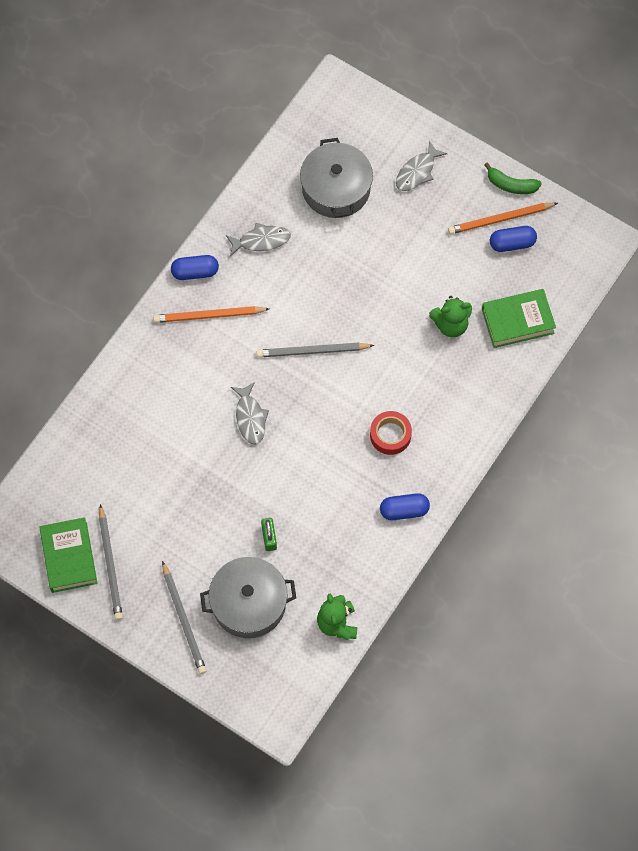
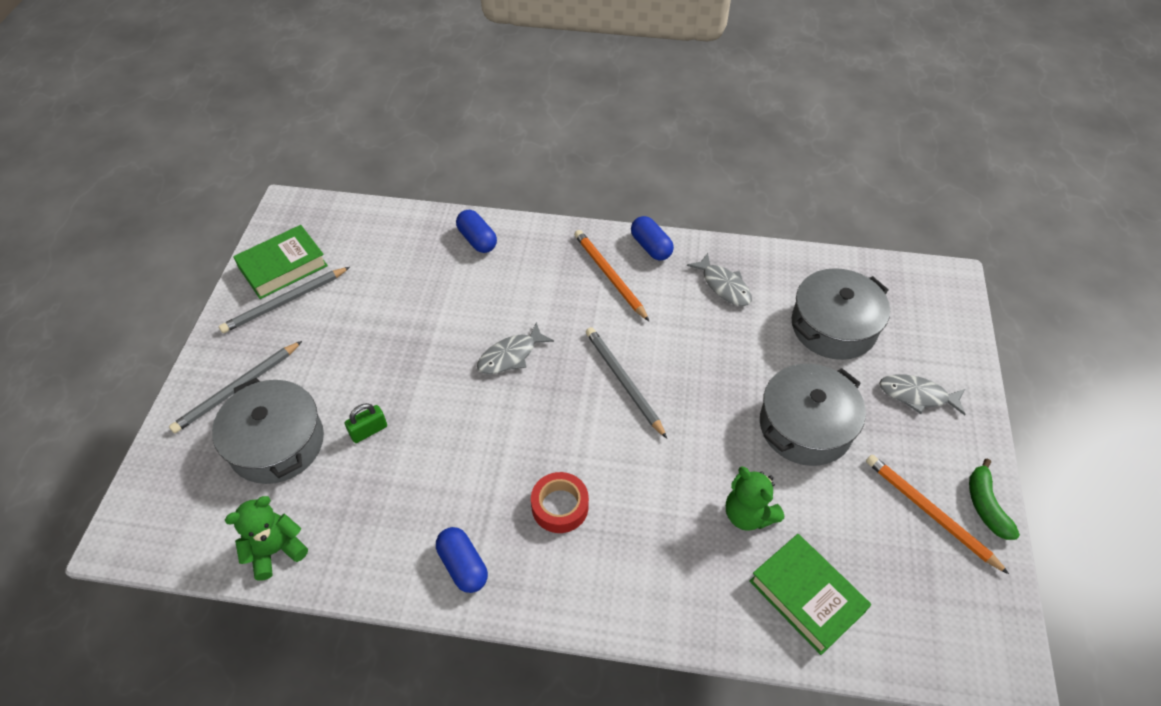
camera: 65 degrees right, 15 degrees down
blue capsule [490,226,537,252] -> blue capsule moved to [456,210,497,253]
none -> grey pot [760,364,866,466]

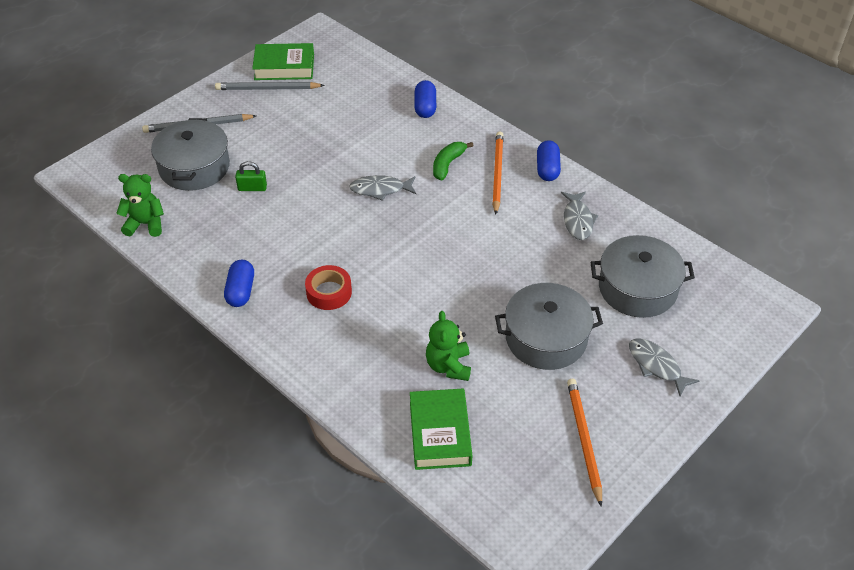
camera: 35 degrees right, 5 degrees down
grey pencil [586,327,667,439] -> none
green banana [969,458,1020,540] -> green banana moved to [433,142,474,180]

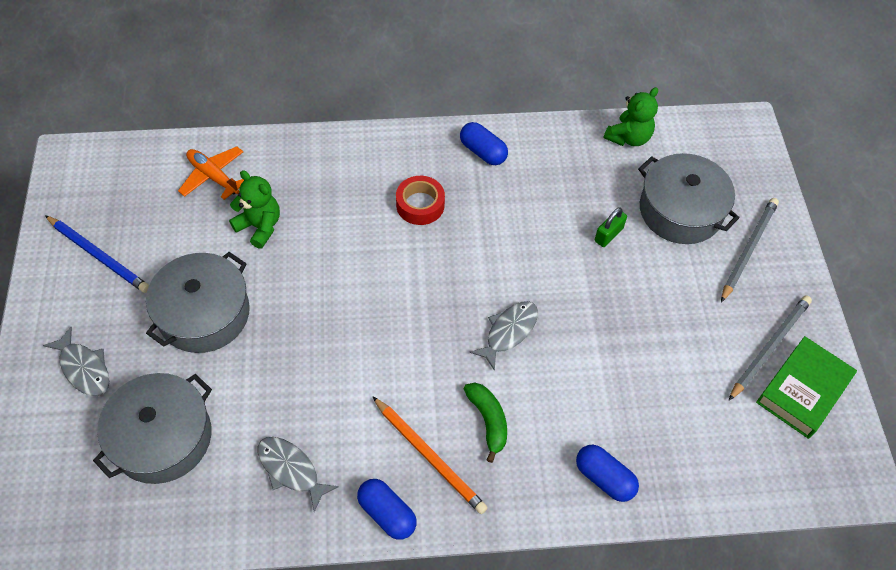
camera: 130 degrees right, 10 degrees up
green book [410,389,472,470] -> orange plane [178,147,244,200]
orange pencil [567,379,602,507] -> blue pencil [45,215,149,293]
grey fish [629,338,699,396] -> grey fish turned 45 degrees clockwise [43,327,110,396]

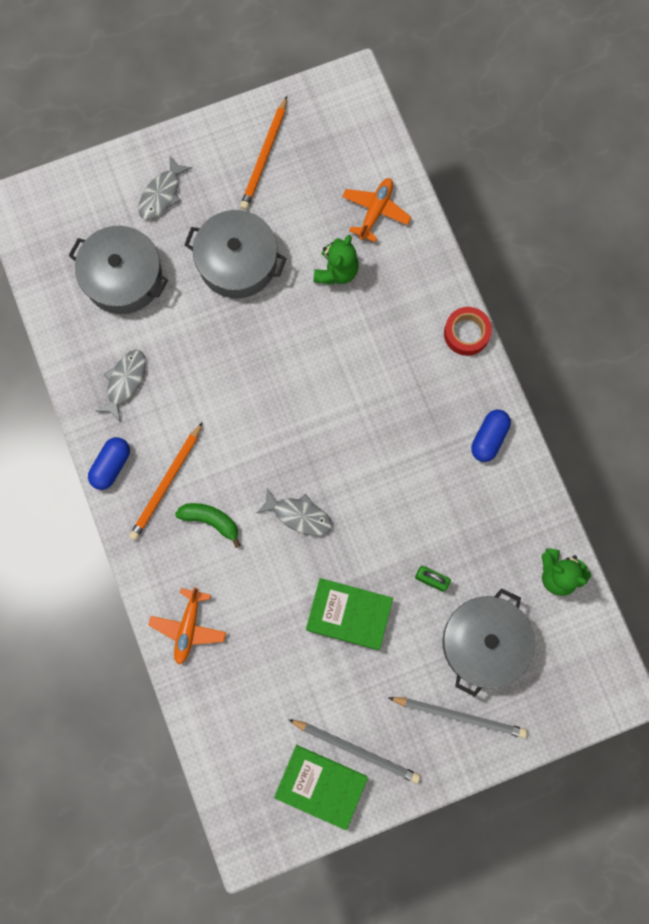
camera: 75 degrees right, 20 degrees up
blue pencil [45,215,149,293] -> orange pencil [240,96,287,210]
red tape [396,176,445,225] -> red tape moved to [444,307,492,356]
green banana [464,383,507,463] -> green banana turned 120 degrees counterclockwise [175,503,241,548]
blue capsule [576,445,639,502] -> orange plane [149,587,226,665]
none -> green book [306,578,393,650]

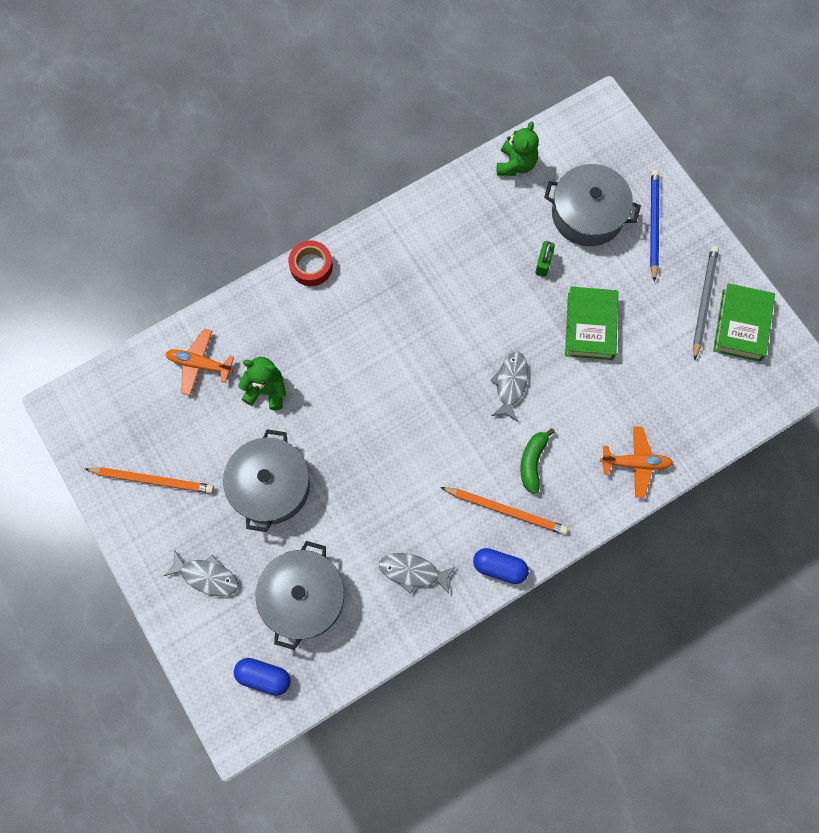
camera: 100 degrees left, 5 degrees down
grey pencil [388,697,527,738] -> blue pencil [650,170,660,282]
blue capsule [471,410,511,462] -> blue capsule moved to [234,658,291,696]

